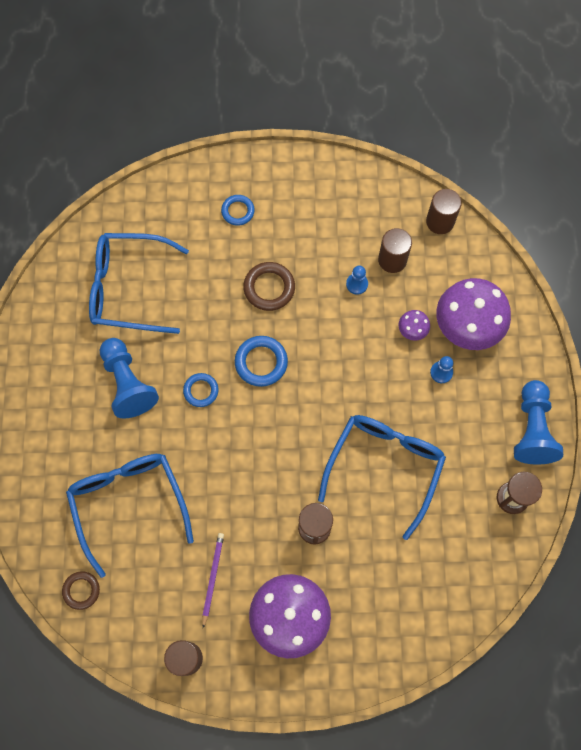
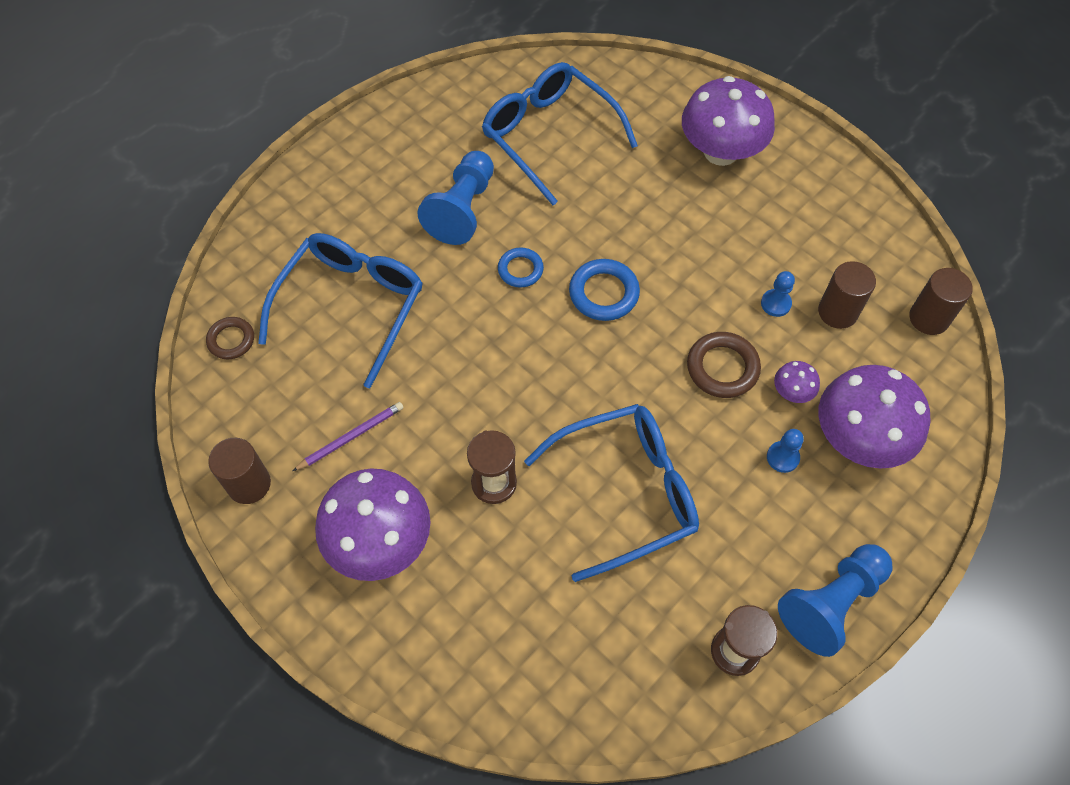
camera: 45 degrees right, 10 degrees down
blue ring [221,195,255,226] -> purple mushroom [682,76,775,166]
brown ring [243,262,295,311] -> brown ring moved to [687,332,761,398]

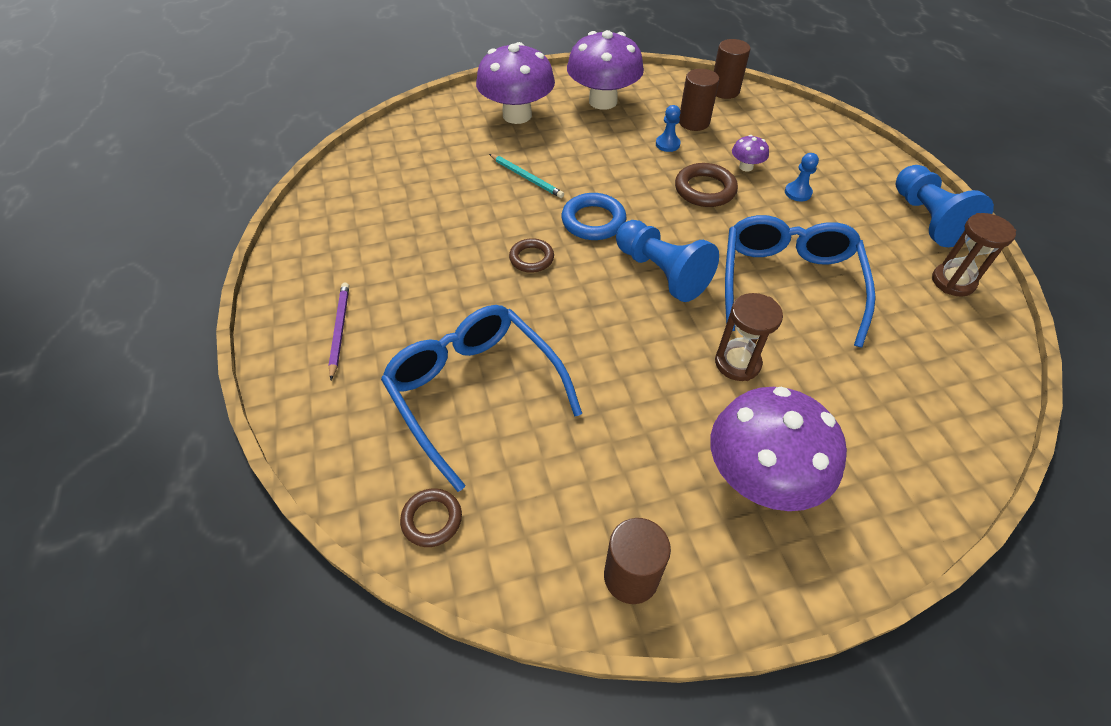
camera: 60 degrees left, 10 degrees down
purple pencil [293,402,404,471] -> purple pencil moved to [328,282,349,380]
blue pawn [418,151,494,245] -> blue pawn moved to [616,220,719,302]
blue glasses [482,62,638,205] -> none
blue ring [498,247,544,288] -> brown ring [509,238,554,273]
purple mushroom [819,365,930,469] -> purple mushroom moved to [567,30,644,110]
none -> turquoise pencil [489,154,564,198]

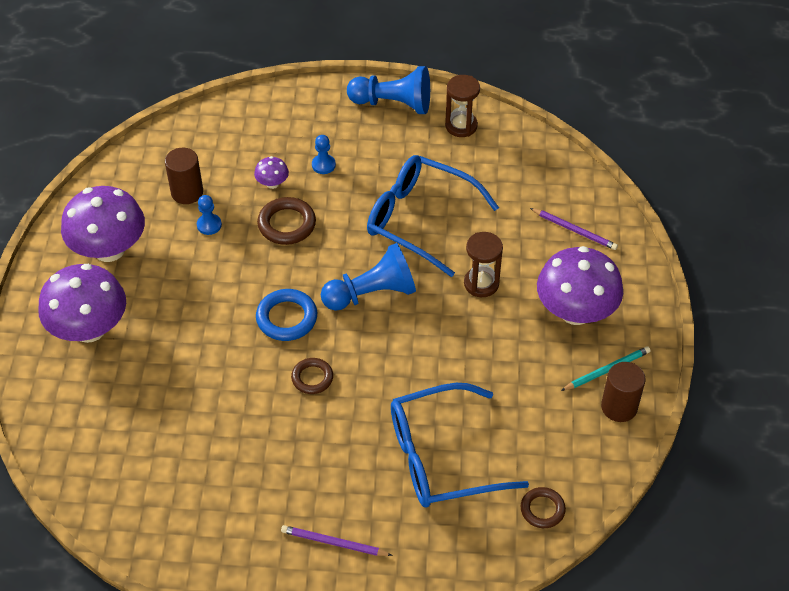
camera: 70 degrees left, 0 degrees up
turquoise pencil [489,154,564,198] -> turquoise pencil moved to [561,346,651,391]
brown cylinder [714,39,751,99] -> none
none -> purple pencil [530,208,618,250]

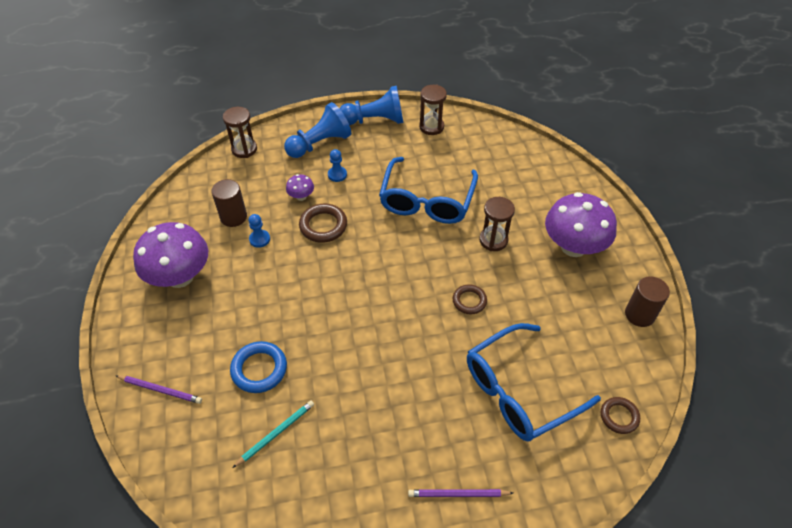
camera: 15 degrees left, 0 degrees up
purple mushroom [38,264,126,343] -> none
blue ring [256,289,317,341] -> blue ring moved to [230,341,287,393]
brown ring [291,358,333,394] -> brown ring moved to [453,284,487,314]
blue pawn [321,243,416,311] -> blue pawn moved to [284,102,351,158]
blue glasses [367,155,499,277] -> blue glasses turned 90 degrees counterclockwise [379,157,478,224]
purple pencil [530,208,618,250] -> purple pencil moved to [116,375,202,404]
turquoise pencil [561,346,651,391] -> turquoise pencil moved to [232,400,314,468]
none -> brown hourglass [223,107,257,158]

